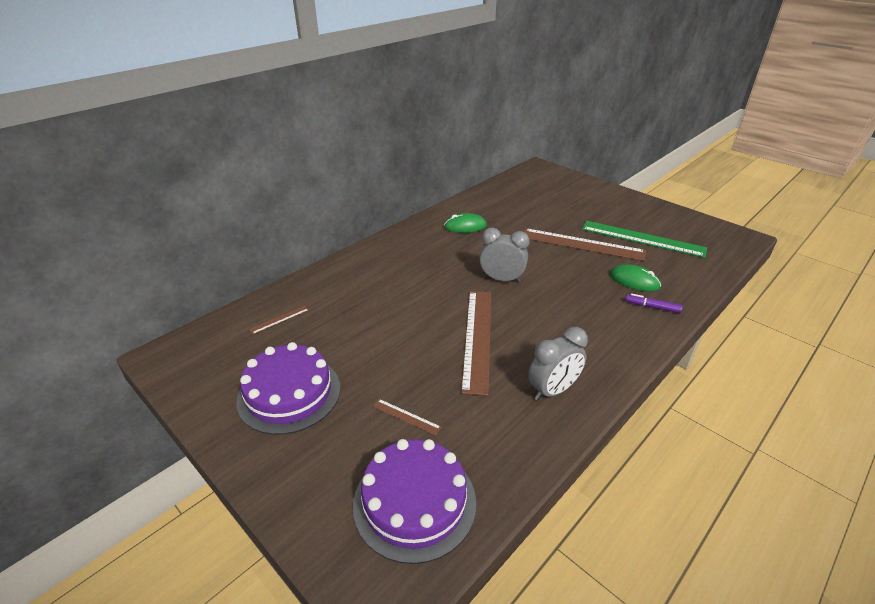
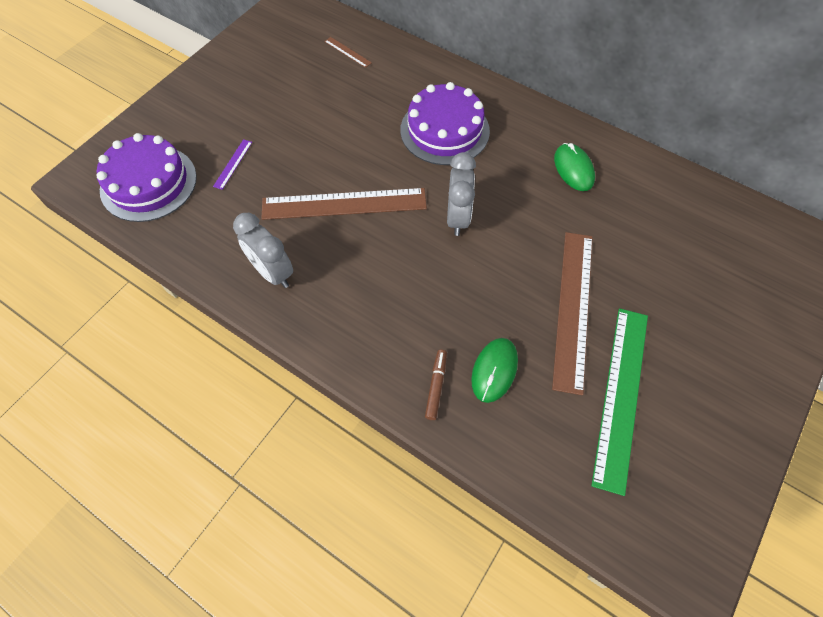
camera: 80 degrees right, 25 degrees up
purple cake [236,342,341,435] -> purple cake moved to [400,82,490,165]
brown ruler [373,399,442,436] -> purple ruler [213,139,252,190]
purple marker [625,293,683,313] -> brown marker [425,350,447,420]

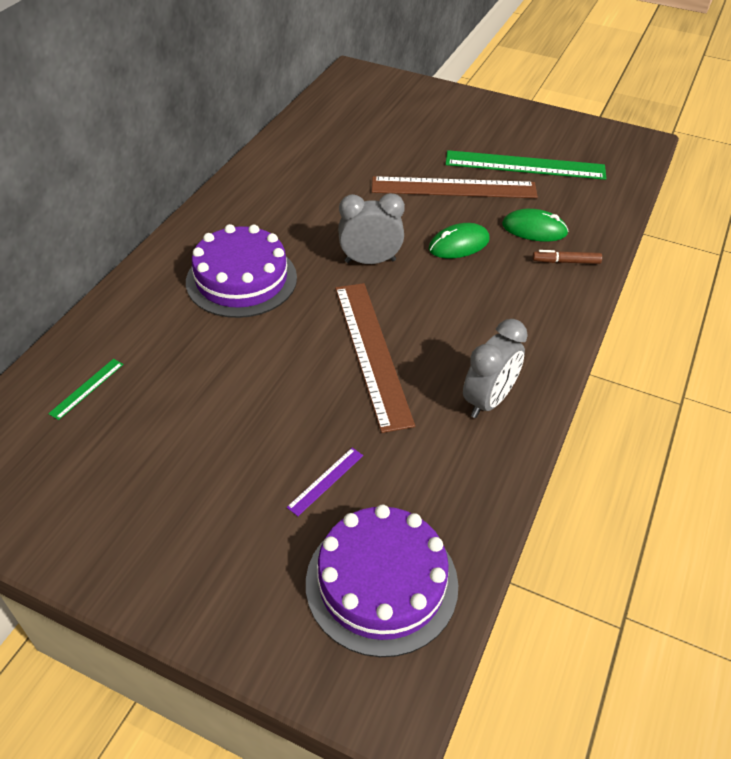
camera: 100 degrees left, 15 degrees down
purple ruler [213,139,252,190] -> purple ruler turned 60 degrees counterclockwise [287,448,363,516]
brown ruler [324,37,372,68] -> green ruler [48,359,124,420]
green mouse [554,143,595,191] -> green mouse moved to [429,223,490,258]

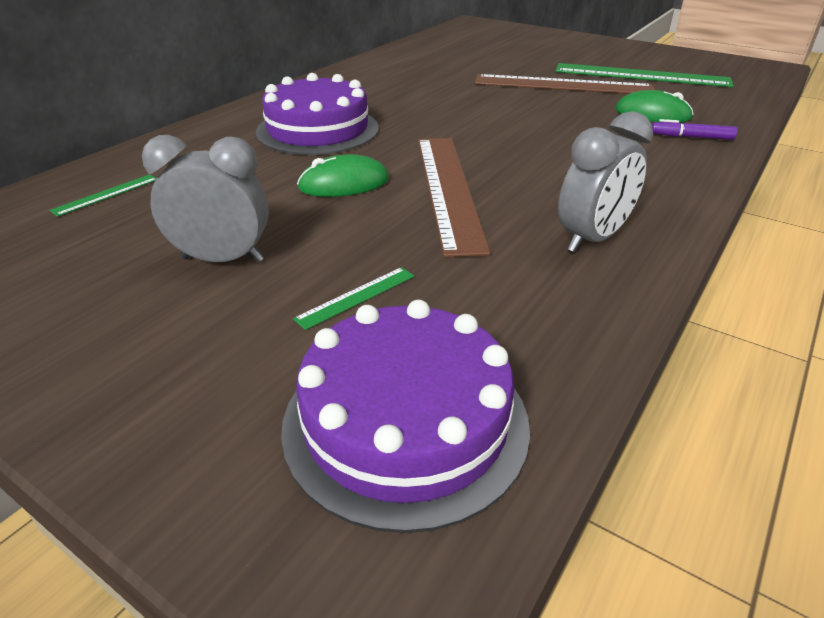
camera: 10 degrees right, 10 degrees down
purple ruler [287,448,363,516] -> green ruler [293,267,414,330]
grey clock [338,193,405,264] -> grey clock moved to [142,135,269,262]
green mouse [429,223,490,258] -> green mouse moved to [297,154,389,197]
brown marker [532,250,602,264] -> purple marker [652,119,738,140]

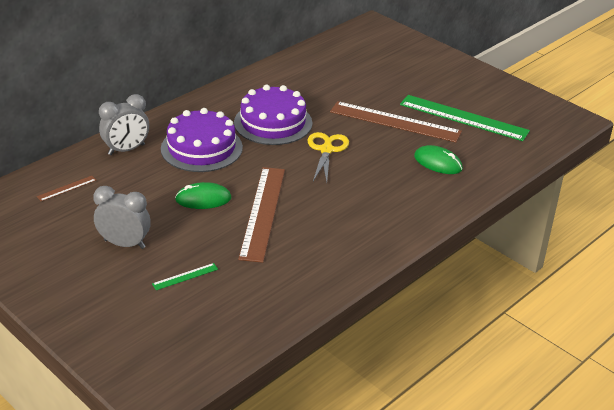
camera: 10 degrees right, 0 degrees up
green ruler [49,174,157,217] -> brown ruler [37,176,97,201]
purple cake [281,300,530,533] -> purple cake moved to [234,85,312,145]
grey clock [558,111,653,252] -> grey clock moved to [99,94,149,155]
purple marker [652,119,738,140] -> none
none -> yellow scissors [308,132,349,182]

